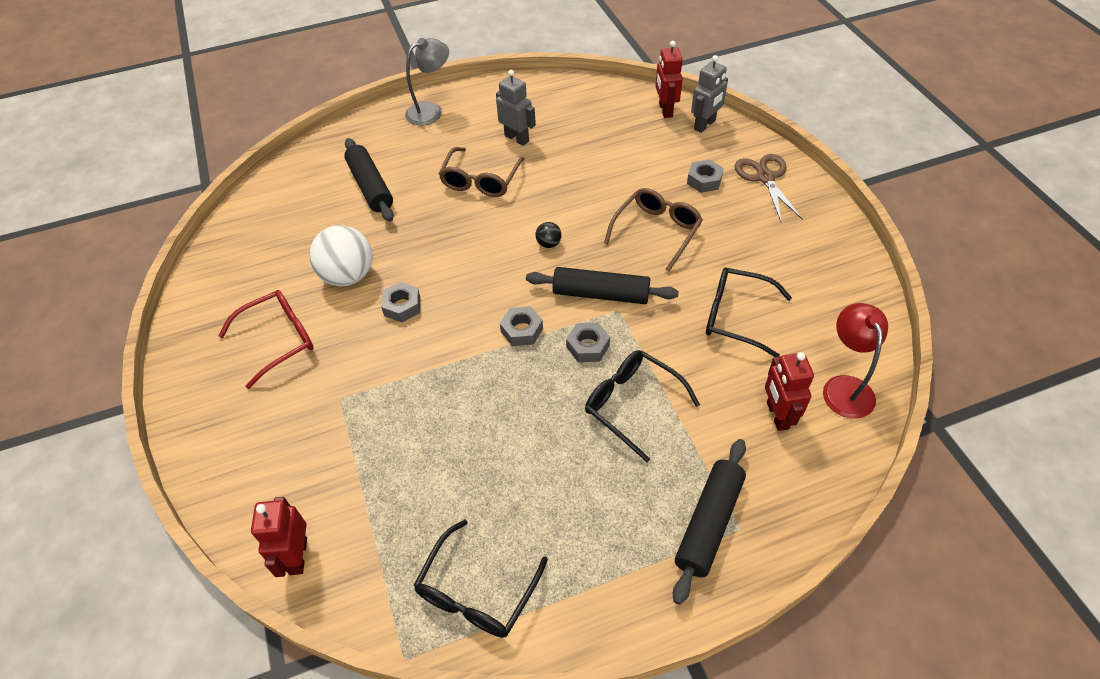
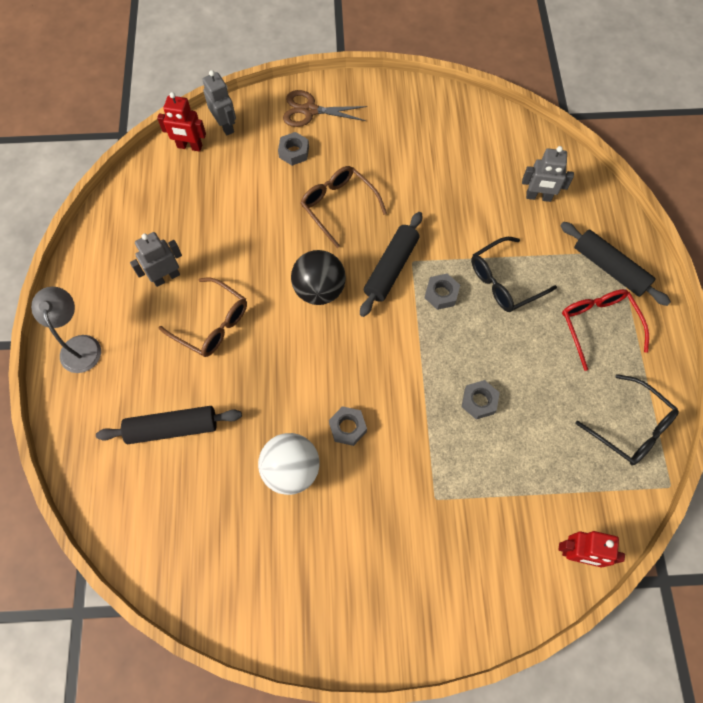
camera: 75 degrees left, 15 degrees up
red glasses [218,290,314,389] -> red glasses moved to [562,289,649,371]
grey nut [500,306,543,346] -> grey nut moved to [462,380,500,420]
black ball [535,222,561,248] -> black ball [291,250,346,305], size x2.24
black glasses [706,267,792,357] -> none
red robot [765,352,814,431] -> grey robot [522,146,574,202]
red lamp [823,303,888,419] -> none

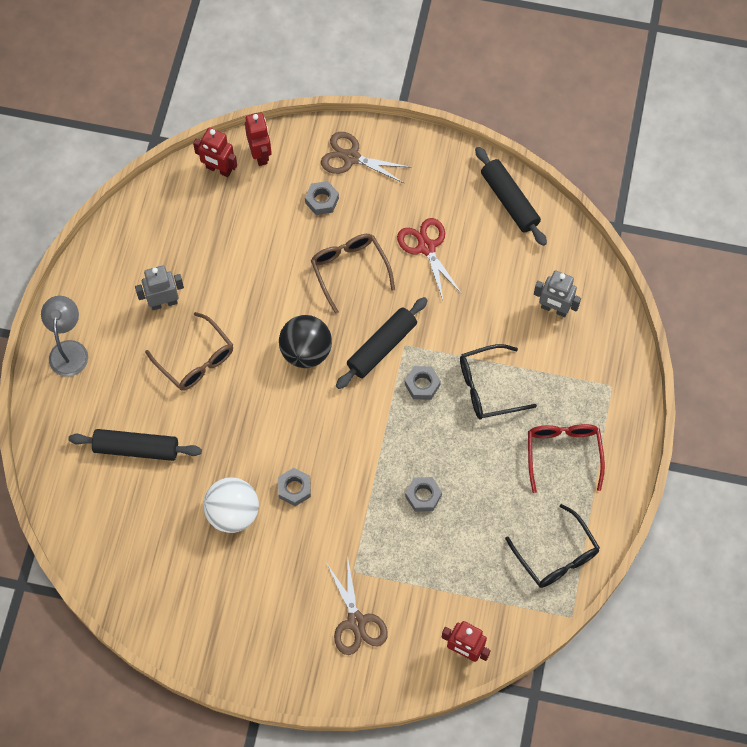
camera: 15 degrees right, 0 degrees up
grey robot [202,70,236,135] -> red robot [245,113,272,166]
black rolling pin [560,222,671,306] -> black rolling pin moved to [475,147,547,246]
none -> brown scissors [327,561,388,655]
none -> red scissors [397,218,462,300]

